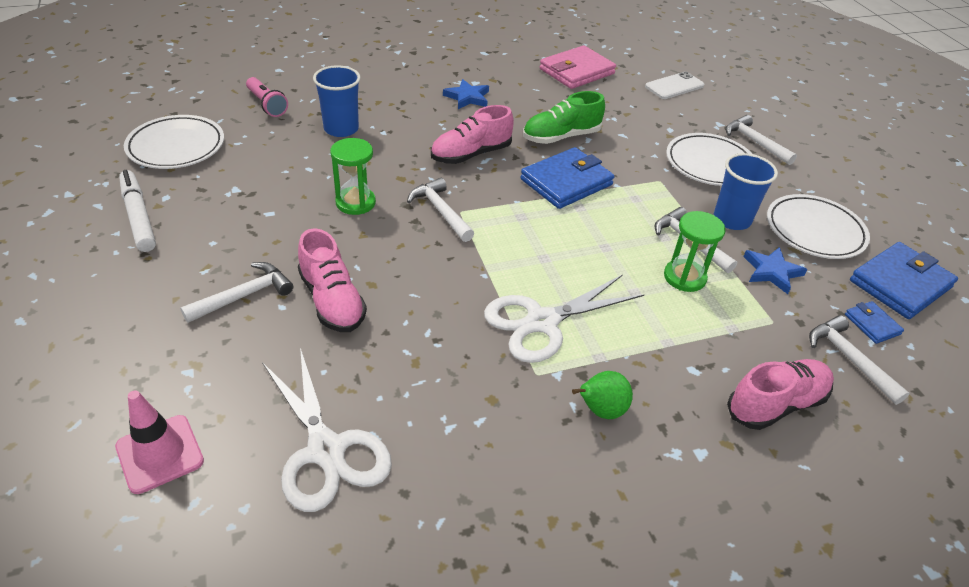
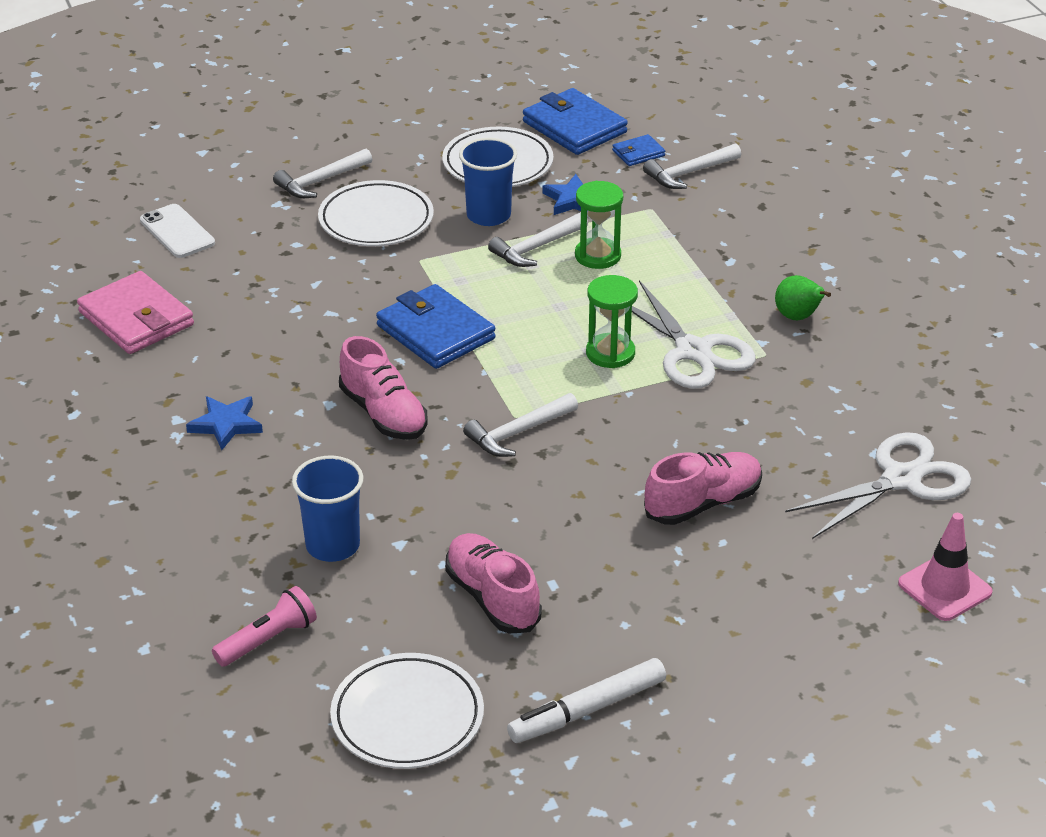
camera: 90 degrees left, 5 degrees down
white hammer [180,262,293,323] -> none
green hourglass [330,138,376,215] -> green hourglass moved to [586,275,638,368]
green shoe [523,91,605,144] -> none
pink shoe [727,359,834,430] -> pink shoe moved to [445,533,542,633]

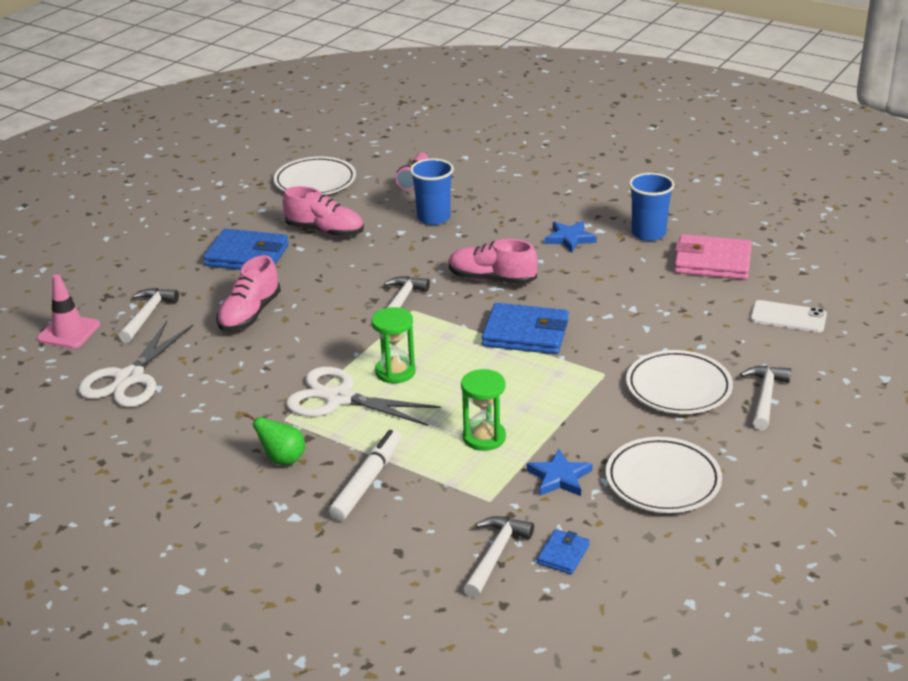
camera: 145 degrees right, 5 degrees down
blue cup [459,138,517,226] -> blue cup moved to [629,173,675,241]
white hammer [488,212,588,267] -> white hammer moved to [119,288,179,343]
white marker [507,658,666,743] -> white marker moved to [329,430,402,521]
blue wallet [523,88,628,155] -> blue wallet moved to [203,229,289,270]

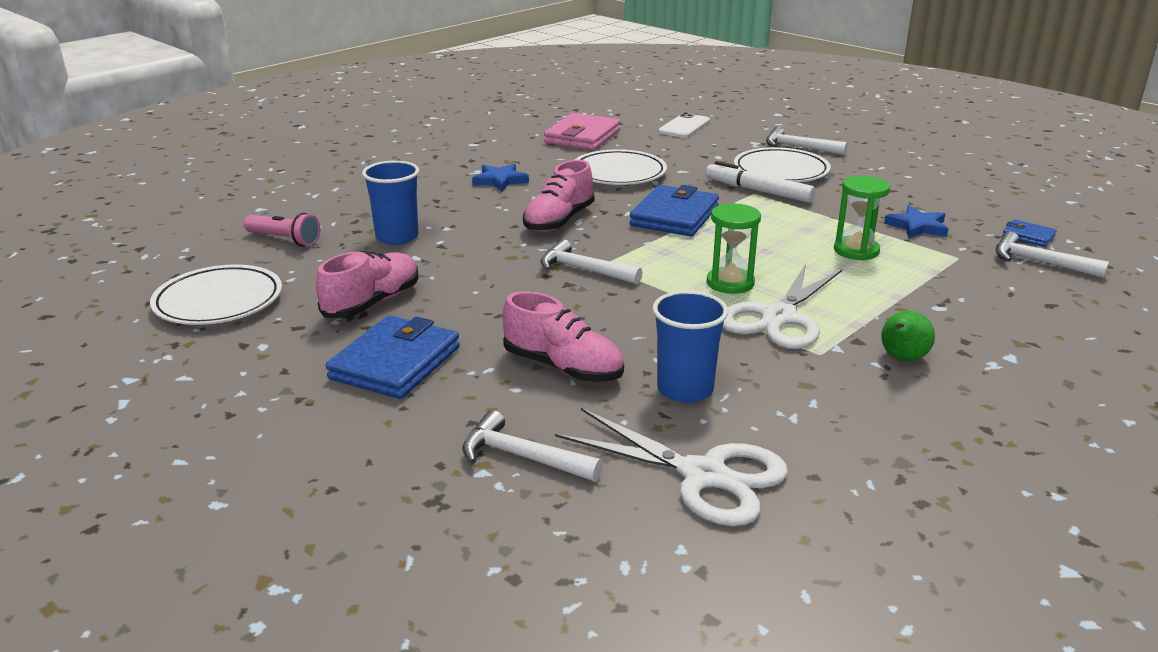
camera: 80 degrees left, 5 degrees down
pink traffic cone [37,274,100,348] -> none
white marker [329,430,402,521] -> white marker moved to [706,161,815,203]
white plate [606,437,722,513] -> white plate moved to [575,149,667,185]
blue cup [629,173,675,241] -> blue cup moved to [652,290,728,403]

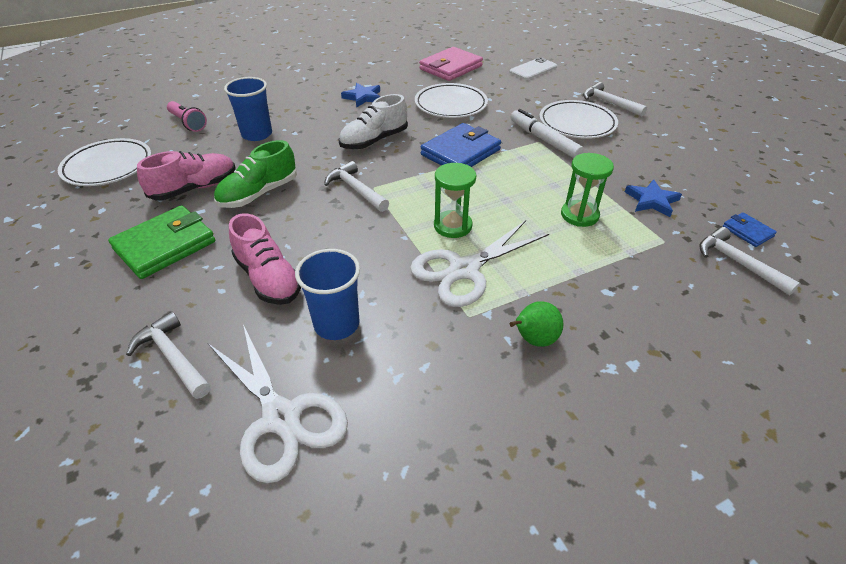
camera: 20 degrees right, 15 degrees up
blue wallet [326,315,460,399] -> green wallet [108,205,215,279]
pink shoe [523,160,594,232] -> white shoe [339,94,408,150]
none -> green shoe [214,140,297,208]

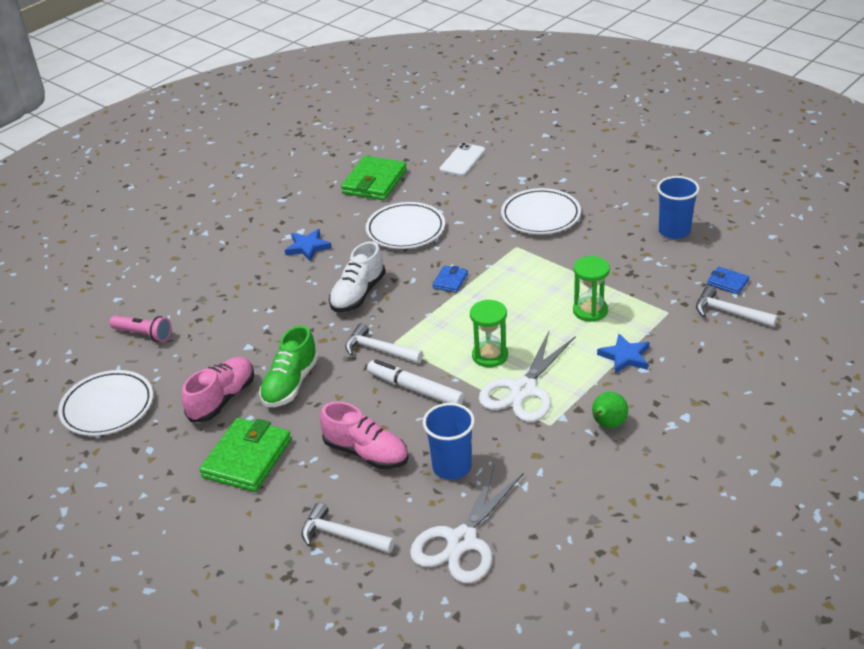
camera: 20 degrees left, 5 degrees down
white scissors [208,325,348,483] -> white scissors turned 90 degrees clockwise [410,464,524,583]
blue cup [224,77,272,141] -> blue cup moved to [657,176,699,239]
pink wallet [419,47,483,81] -> green wallet [341,156,407,200]
blue wallet [421,123,501,167] -> blue wallet [432,266,468,293], size x0.50
white marker [511,109,584,158] -> white marker moved to [367,360,464,405]
white hammer [583,82,647,117] -> none
blue star [625,179,682,217] -> blue star moved to [597,334,650,374]

